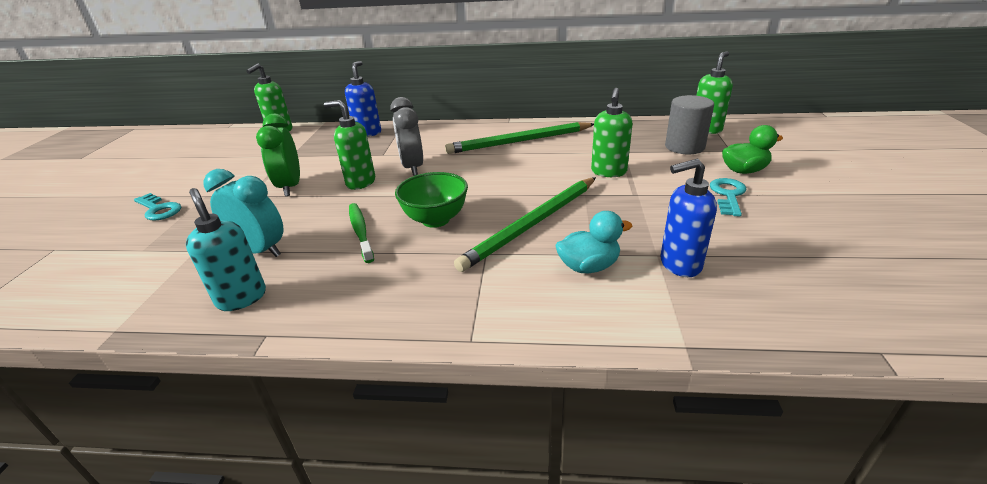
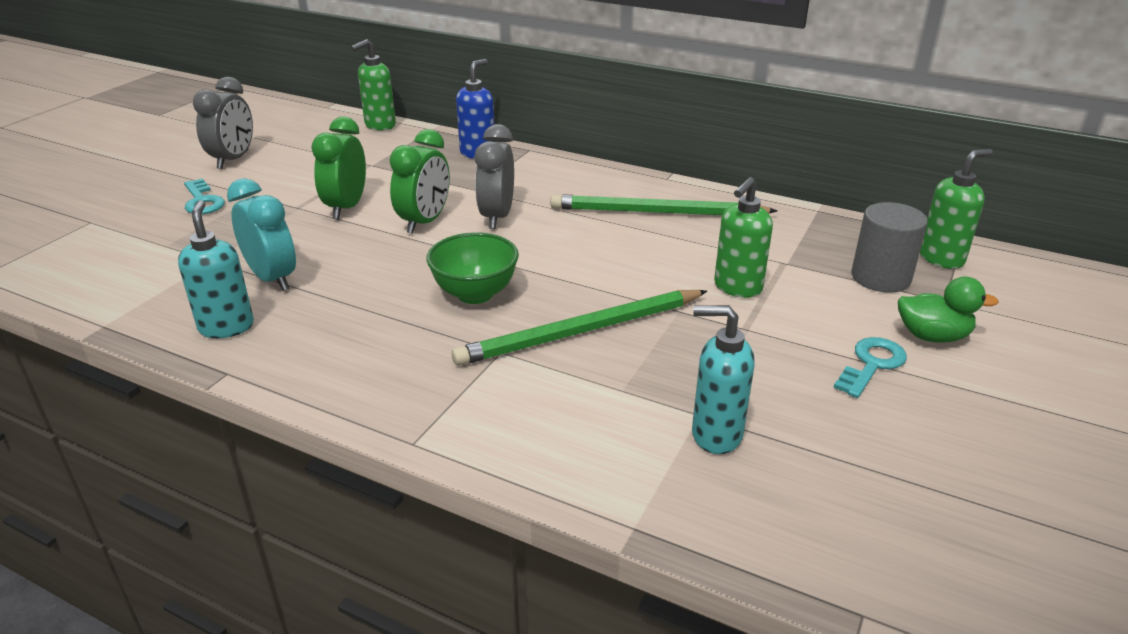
camera: 20 degrees right, 0 degrees up
green soap dispenser [324,100,375,190] -> green clock [390,129,450,234]
green toothbrush [349,203,374,263] -> none
turquoise duck [555,211,632,273] -> none
blue soap dispenser [660,159,717,277] -> turquoise soap dispenser [692,305,755,454]
none -> grey clock [193,77,253,169]

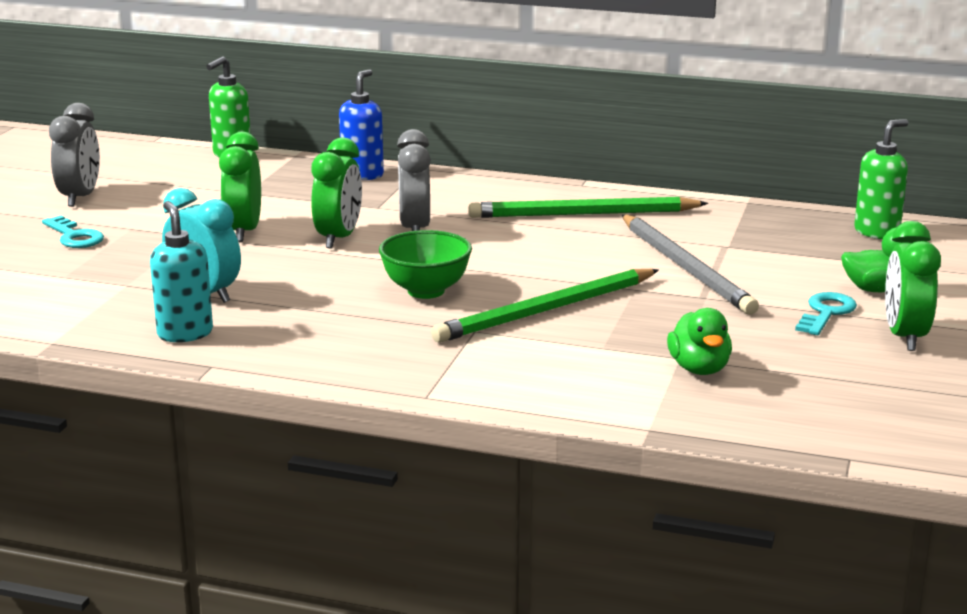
camera: 10 degrees left, 10 degrees down
turquoise soap dispenser [692,305,755,454] -> green duck [667,308,732,375]
green soap dispenser [714,177,773,298] -> grey pencil [622,214,759,315]
grey cylinder [852,202,928,293] -> none
none -> green clock [885,221,941,351]

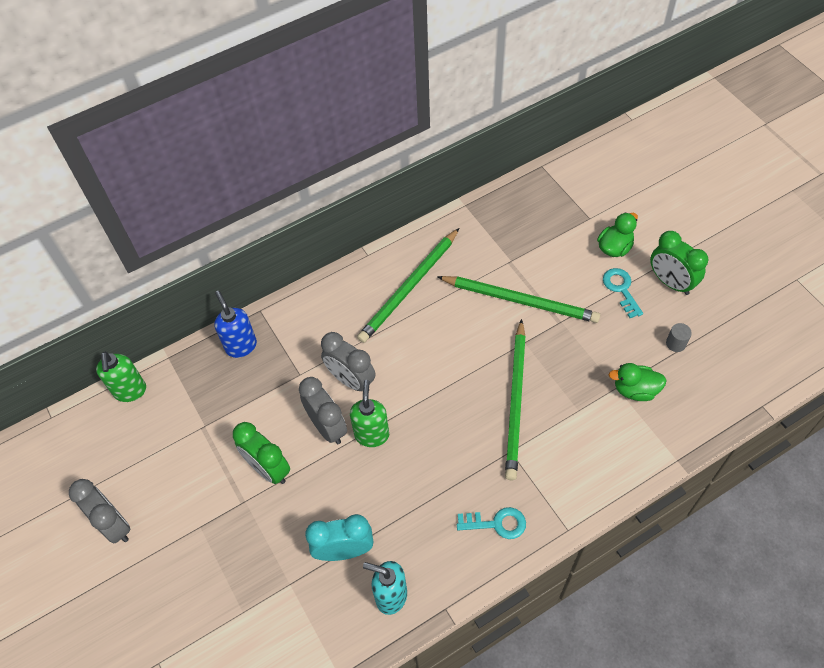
camera: 45 degrees left, 35 degrees up
turquoise key [42,216,104,248] -> turquoise key moved to [457,507,526,539]
green clock [311,137,362,249] -> grey clock [299,377,347,444]
green bowl [379,230,472,299] -> none
grey pencil [622,214,759,315] -> green pencil [437,276,600,323]
green duck [667,308,732,375] -> green duck turned 150 degrees clockwise [609,363,667,401]
green soap dispenser [854,119,909,239] -> green soap dispenser moved to [350,380,389,447]
none -> grey cylinder [666,323,692,352]

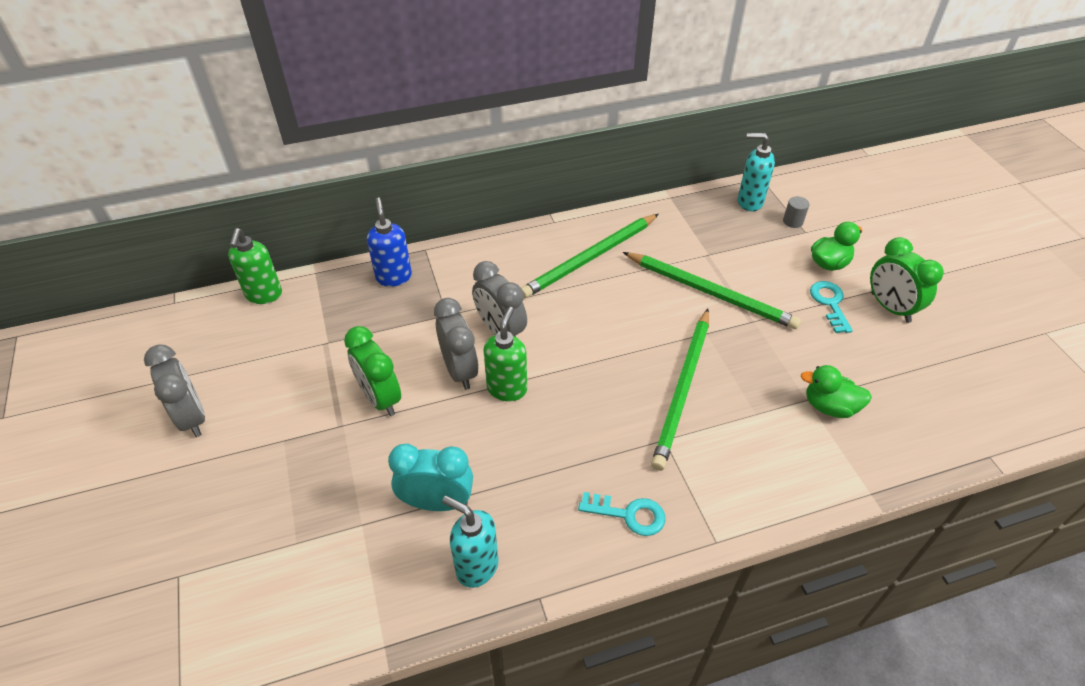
camera: 10 degrees right, 10 degrees down
grey cylinder [666,323,692,352] -> grey cylinder moved to [783,196,809,228]
none -> turquoise soap dispenser [738,133,775,211]

